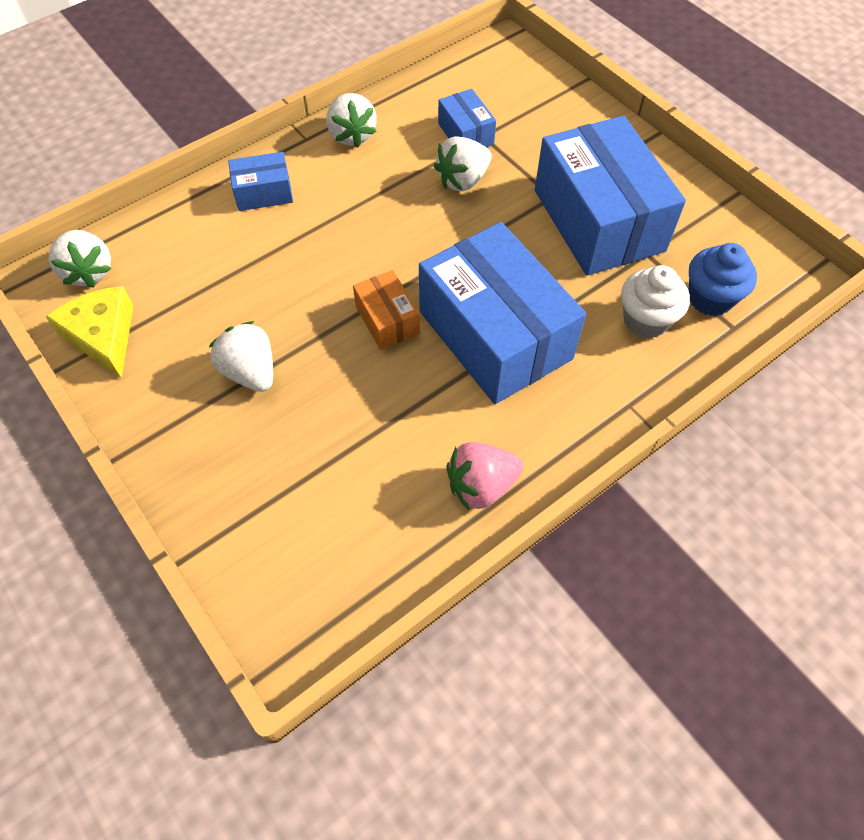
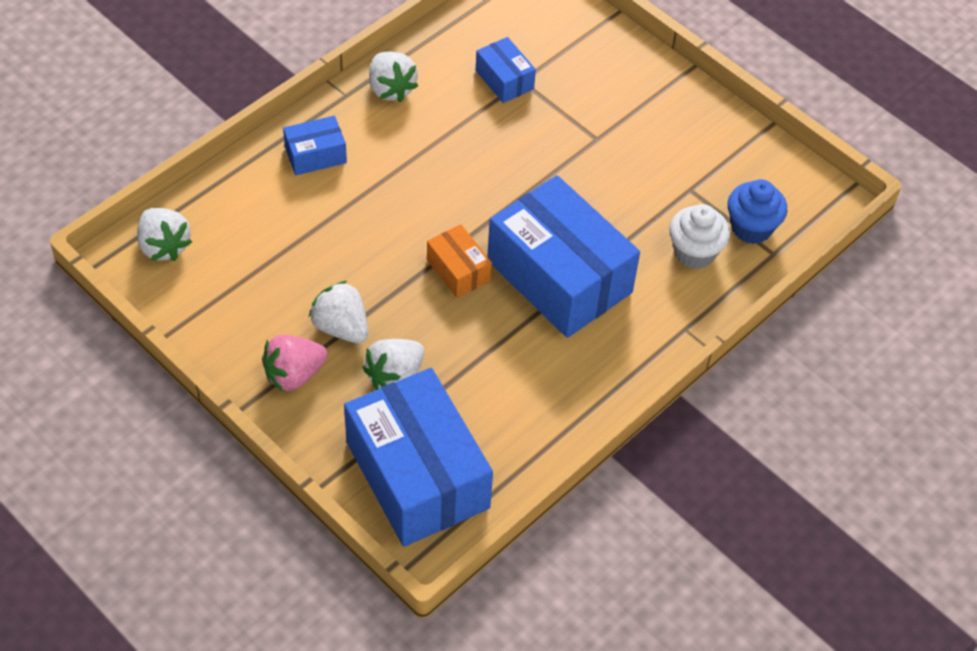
camera: 10 degrees left, 5 degrees down
yellow cheese [46,286,134,378] -> none
white strawberry [434,136,492,191] -> white strawberry moved to [362,339,424,390]
pink strawberry [446,442,523,510] -> pink strawberry moved to [262,335,328,392]
blue box [535,116,686,276] -> blue box moved to [344,368,493,547]

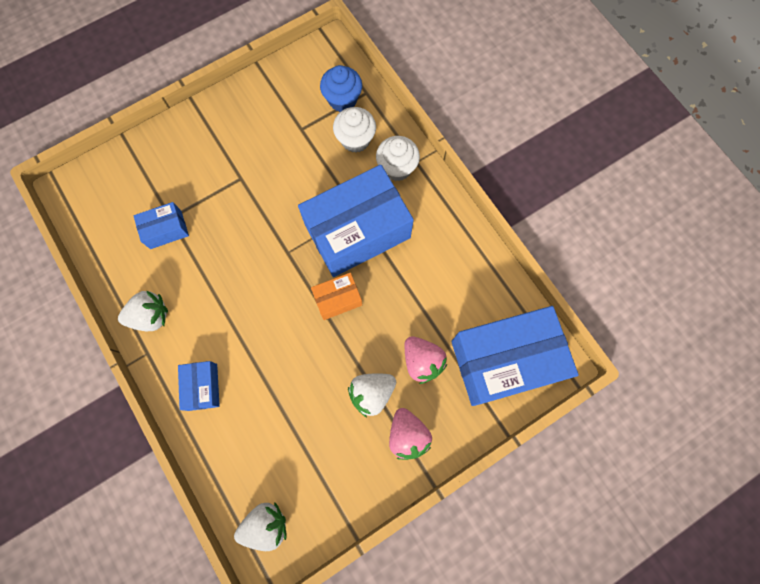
camera: 75 degrees left, 20 degrees up
white strawberry [362,339,424,390] -> pink strawberry [405,336,447,384]
none -> white cupcake [376,136,420,181]

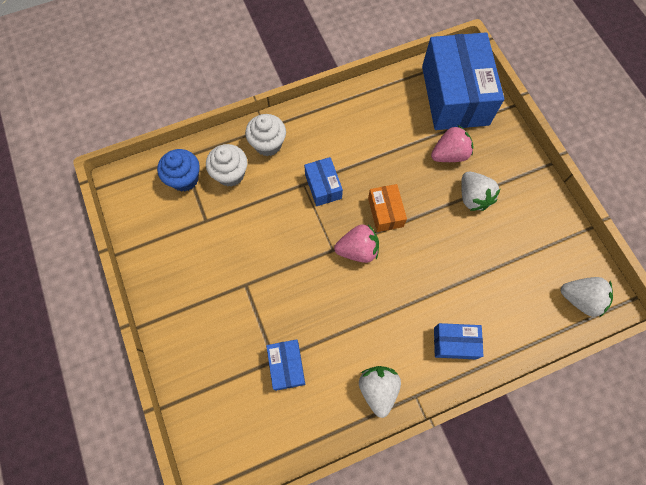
camera: 80 degrees left, 5 degrees down
white strawberry [234,502,286,551] -> white strawberry turned 120 degrees clockwise [561,277,613,317]
blue box [298,165,414,277] -> blue box [304,157,343,206], size x0.46
pink strawberry [389,408,432,460] -> pink strawberry moved to [334,224,379,263]

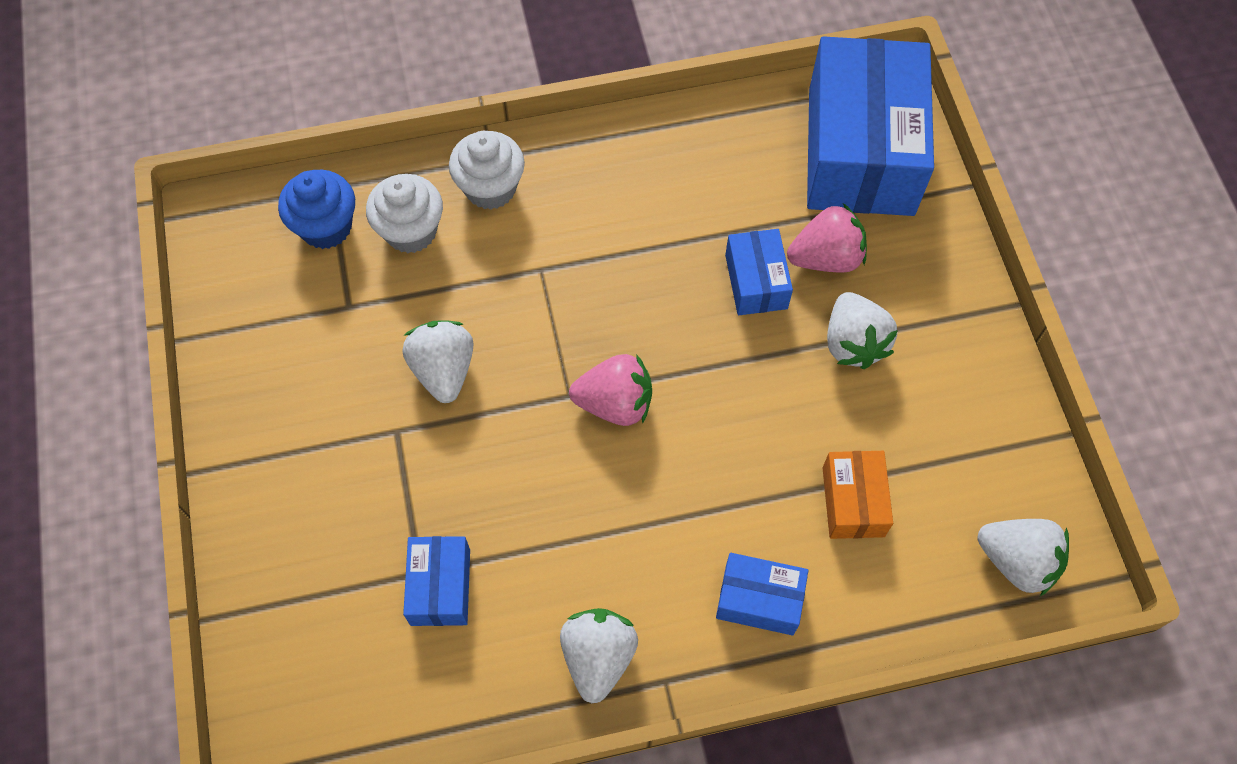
camera: 10 degrees right, 5 degrees down
blue box [304,157,343,206] -> blue box moved to [725,229,793,315]
orange box [368,184,407,232] -> orange box moved to [823,451,893,539]
none -> white strawberry [402,320,474,403]

